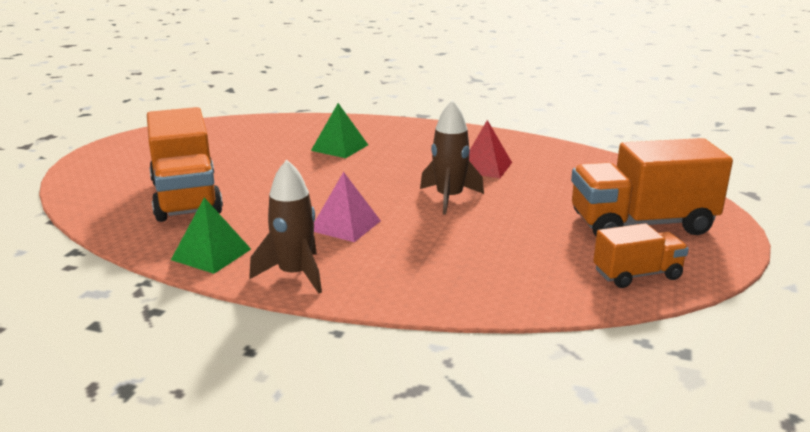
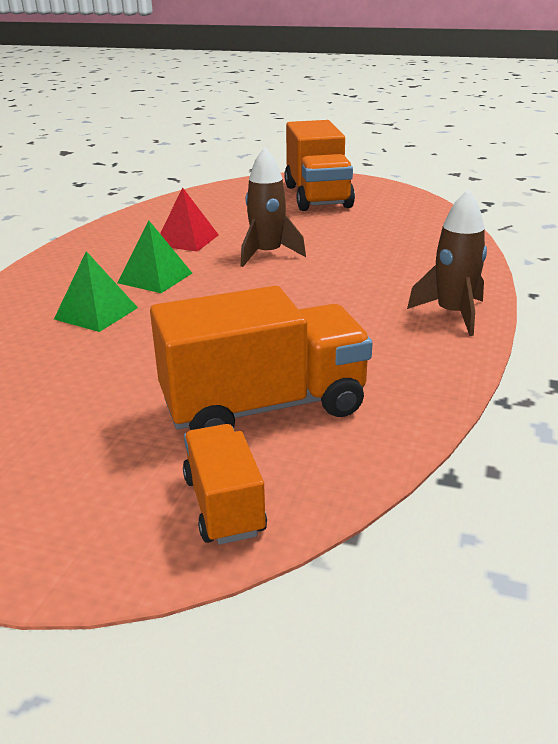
camera: 90 degrees left, 5 degrees up
green pyramid [171,197,251,274] -> green pyramid moved to [118,221,192,293]
pink pyramid [314,172,381,242] -> none
orange truck [593,223,689,288] -> orange truck moved to [183,424,267,545]

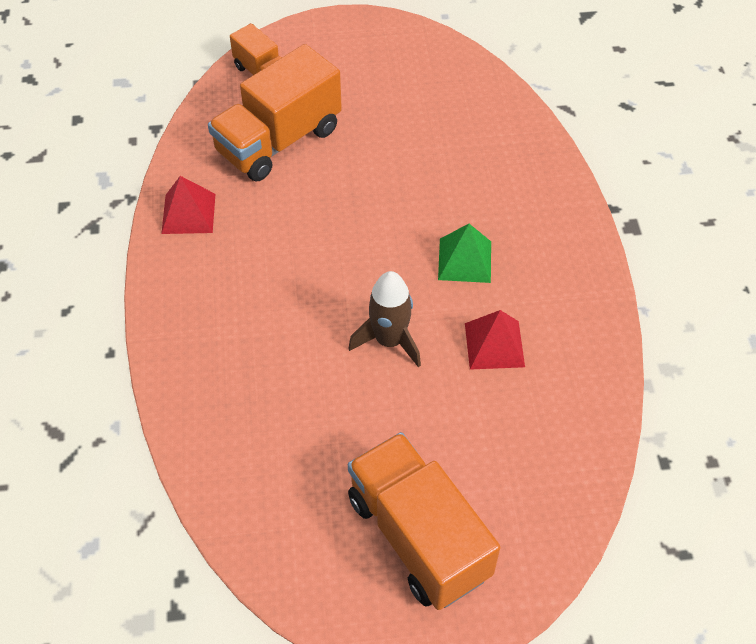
camera: 155 degrees right, 25 degrees up
green pyramid [54,251,138,332] -> none
brown rocket [407,190,487,336] -> none
none -> red pyramid [161,176,215,234]

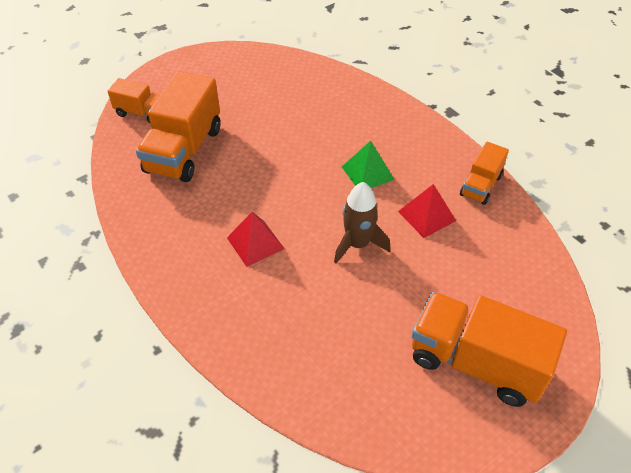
camera: 30 degrees left, 5 degrees down
red pyramid [161,176,215,234] -> red pyramid moved to [227,212,284,267]
none -> orange truck [460,142,509,205]

